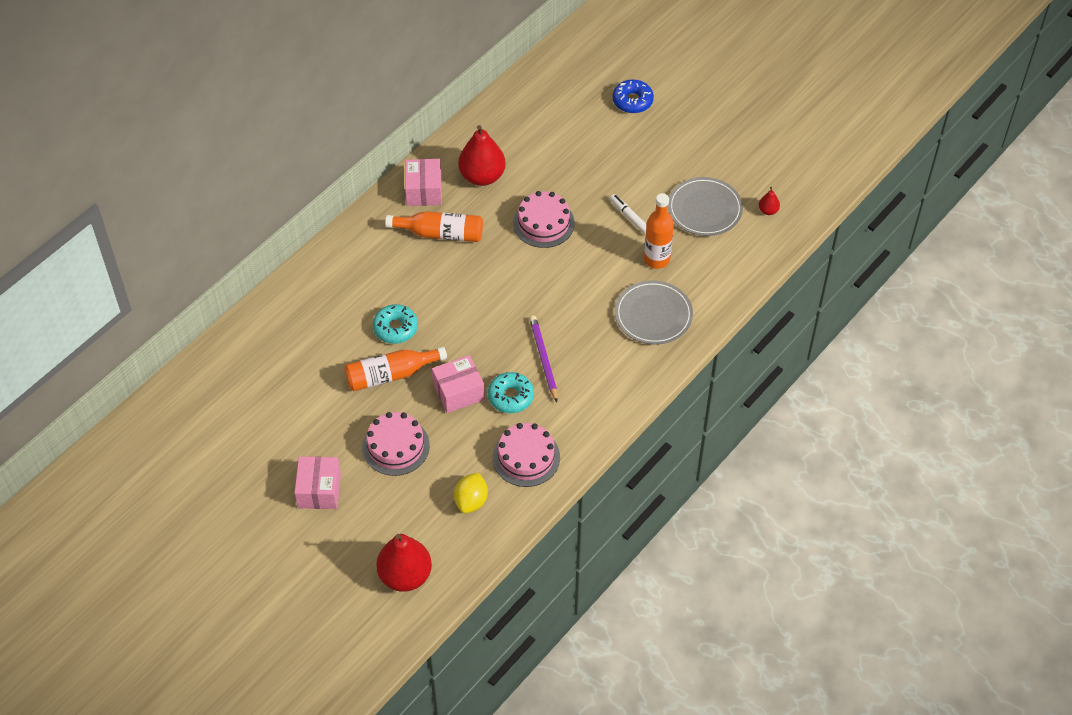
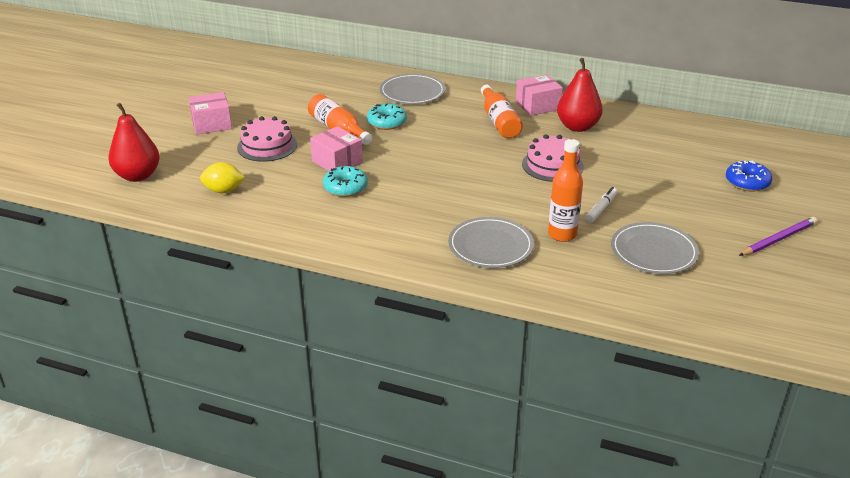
camera: 70 degrees right, 20 degrees down
pink cake [493,423,560,487] -> none
purple pencil [529,315,557,402] -> purple pencil moved to [739,217,817,256]
red pear [759,187,780,215] -> none
none -> grey plate [380,74,446,104]

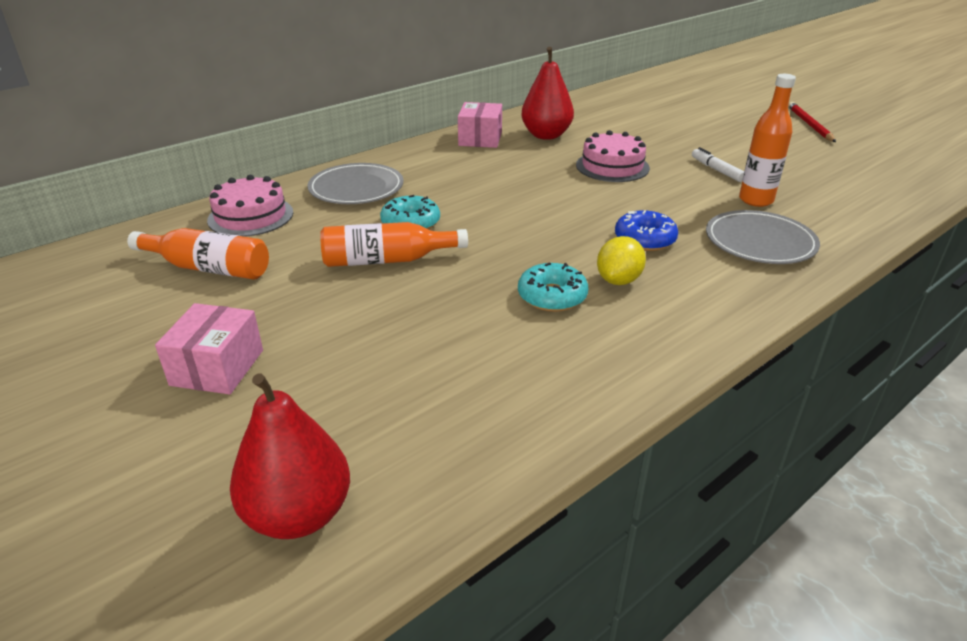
camera: 60 degrees left, 0 degrees up
yellow lemon [200,162,245,193] -> yellow lemon moved to [597,236,646,285]
pink cake [237,116,297,162] -> pink cake moved to [207,175,293,237]
pink box [310,126,363,171] -> none
orange bottle [481,85,523,138] -> orange bottle moved to [127,228,269,280]
grey plate [611,222,699,274] -> none
blue donut [726,161,772,192] -> blue donut moved to [615,210,678,251]
purple pencil [739,217,817,256] -> red pencil [788,102,836,142]

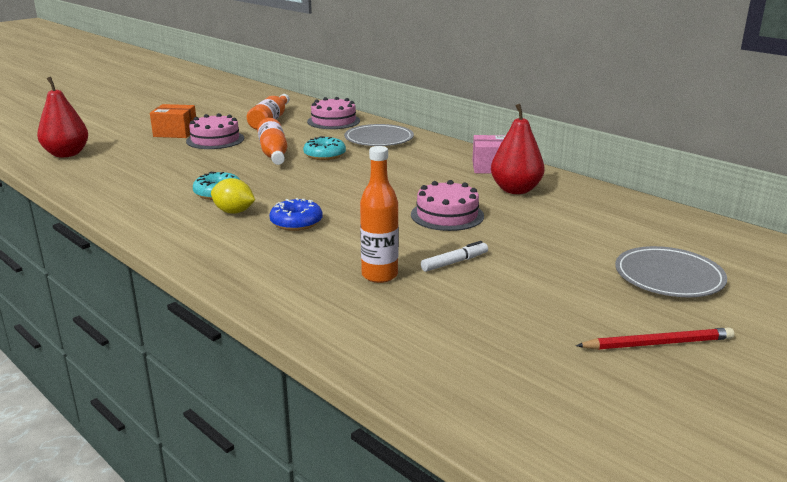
camera: 85 degrees right, 10 degrees down
pink box [155,303,263,395] -> orange box [150,104,196,138]
grey plate [706,210,820,264] -> grey plate moved to [615,246,727,297]
none -> pink cake [186,113,244,149]

